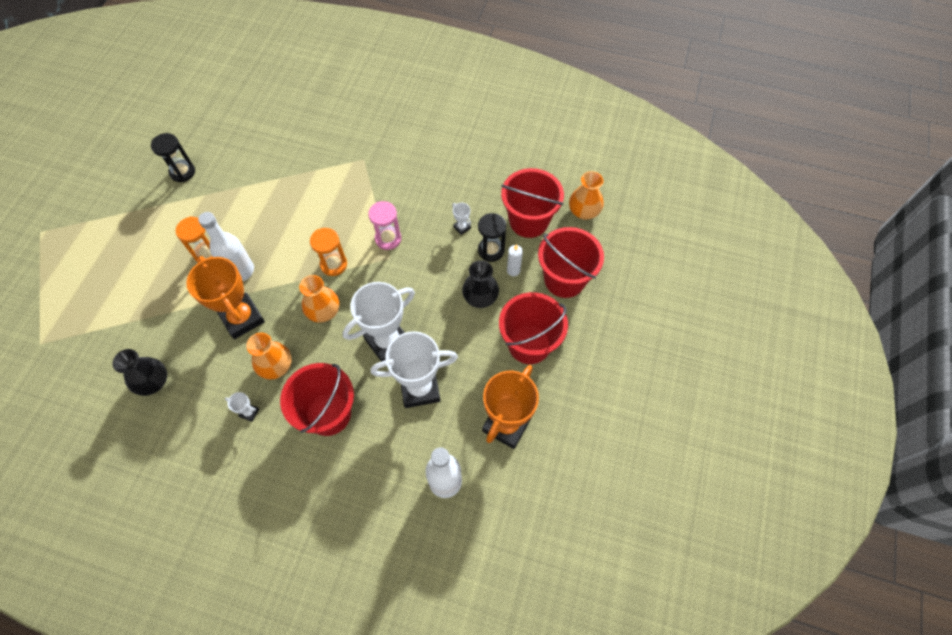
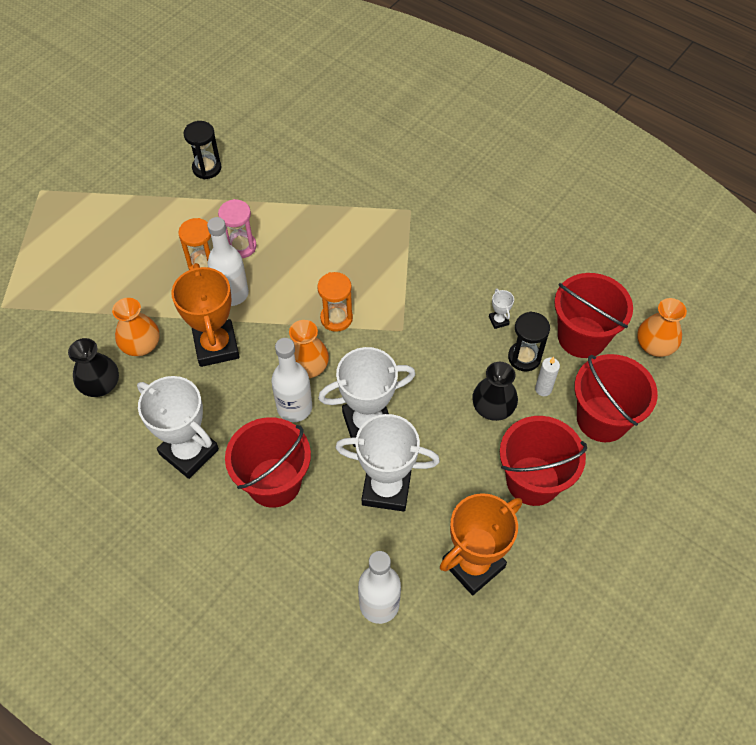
camera: 20 degrees right, 5 degrees down
white trophy [225,392,259,422] -> white trophy [137,376,219,479], size x2.48
orange vase [246,333,292,380] -> orange vase moved to [112,298,160,356]
pink hourglass [368,201,401,250] -> pink hourglass moved to [218,199,257,258]
none -> white bottle [271,338,312,422]

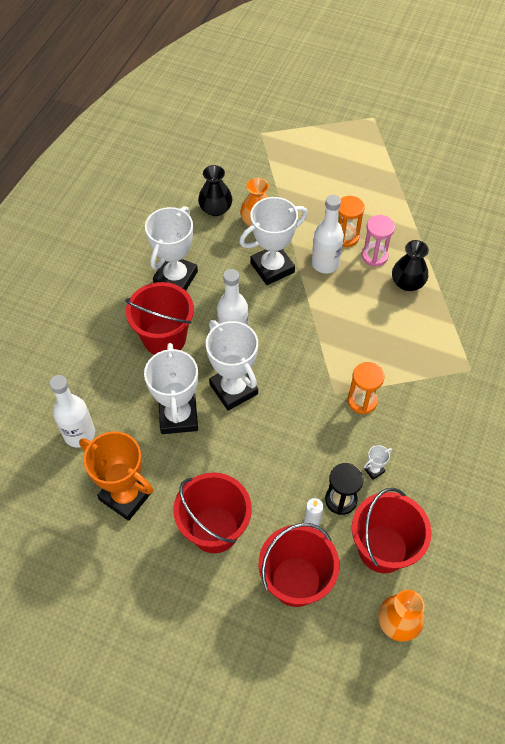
camera: 75 degrees right, 0 degrees up
orange trophy [171,263,240,367] -> white trophy [239,197,308,285]
black hourglass [184,121,221,179] -> none
orange vase [289,320,329,378] -> none
orange hourglass [317,272,353,332] -> orange hourglass moved to [348,362,384,414]
black vase [472,362,518,421] -> black vase moved to [392,240,429,291]

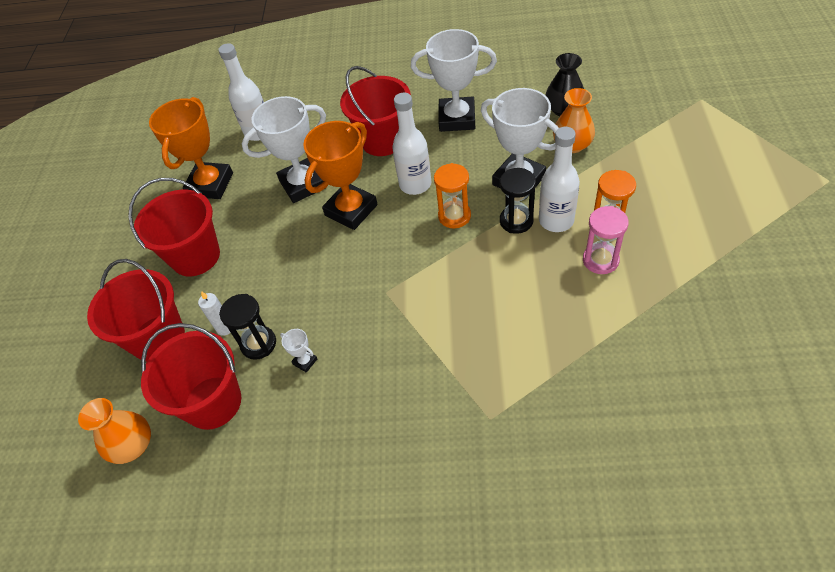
camera: 75 degrees right, 5 degrees down
white trophy [206,320,258,411] -> orange trophy [303,121,378,230]
orange hourglass [348,362,384,414] -> orange hourglass moved to [434,163,471,228]
black vase [392,240,429,291] -> none
none -> black hourglass [500,168,536,234]

